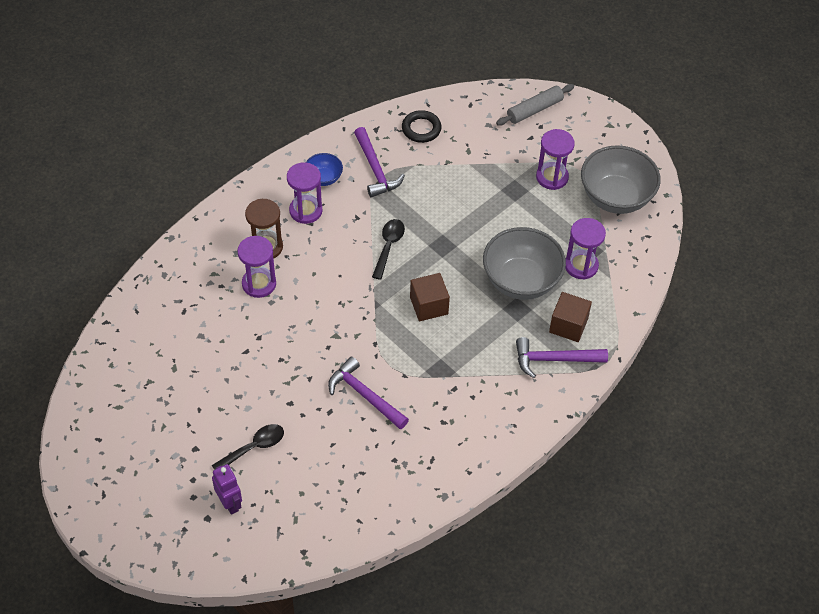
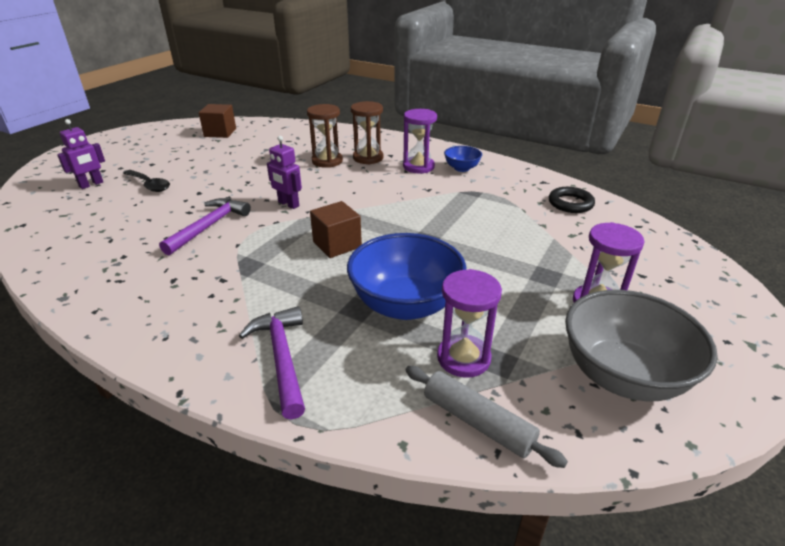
camera: 75 degrees right, 20 degrees down
purple hourglass [237,236,276,298] -> brown hourglass [307,104,343,168]
purple hammer [354,127,405,197] -> none
black spoon [372,219,405,280] -> none
grey bowl [483,227,566,300] -> blue bowl [347,233,466,320]
grey rolling pin [496,84,574,126] -> grey rolling pin moved to [405,366,568,468]
brown cube [549,292,592,342] -> brown cube moved to [199,104,236,138]
none -> purple robot [267,136,302,209]

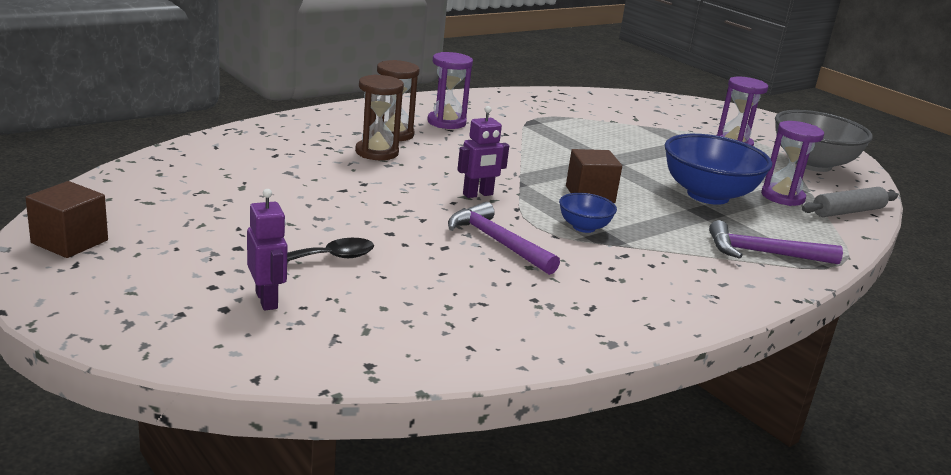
camera: 70 degrees left, 10 degrees down
brown cube [199,104,236,138] -> brown cube moved to [26,181,108,258]
blue bowl [444,146,482,172] -> blue bowl moved to [559,193,617,233]
black ring [549,187,595,213] -> none

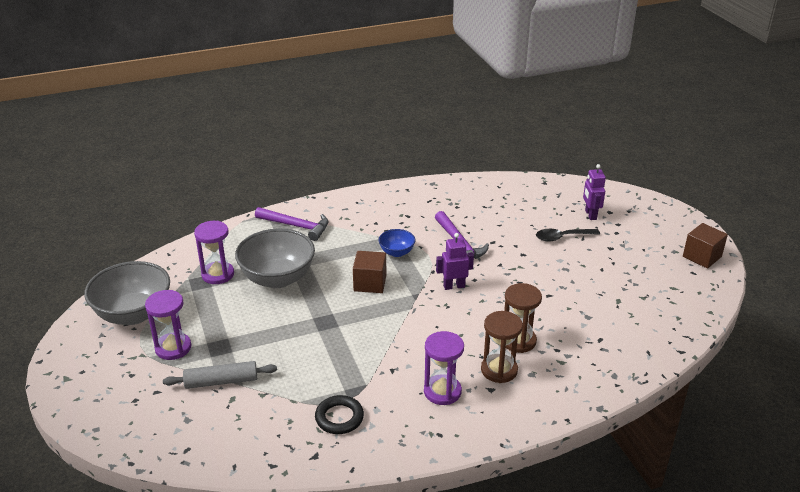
camera: 160 degrees left, 10 degrees up
blue bowl [665,134,772,205] -> grey bowl [235,229,315,288]
grey rolling pin [801,187,898,217] -> grey rolling pin moved to [163,361,277,389]
none -> black ring [315,395,364,434]

